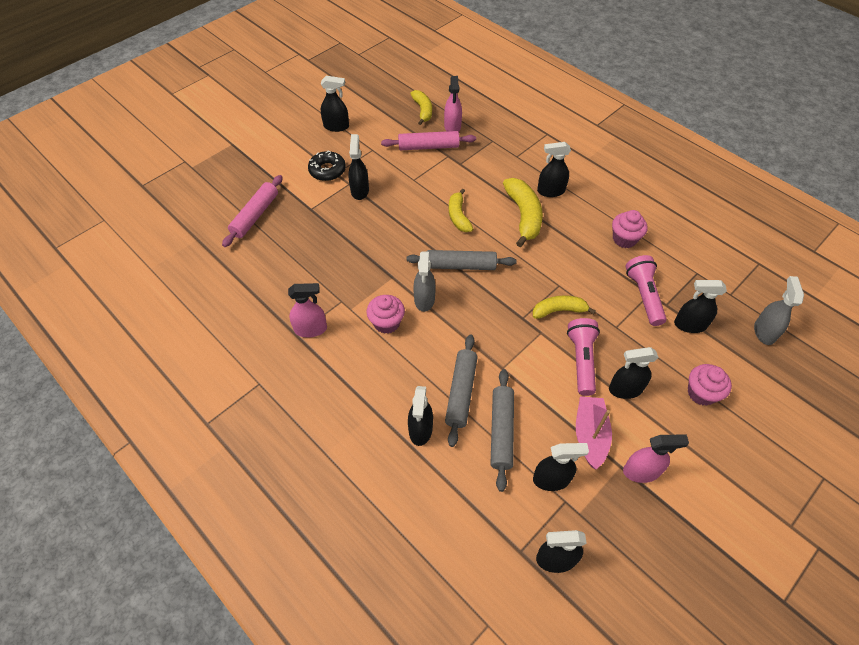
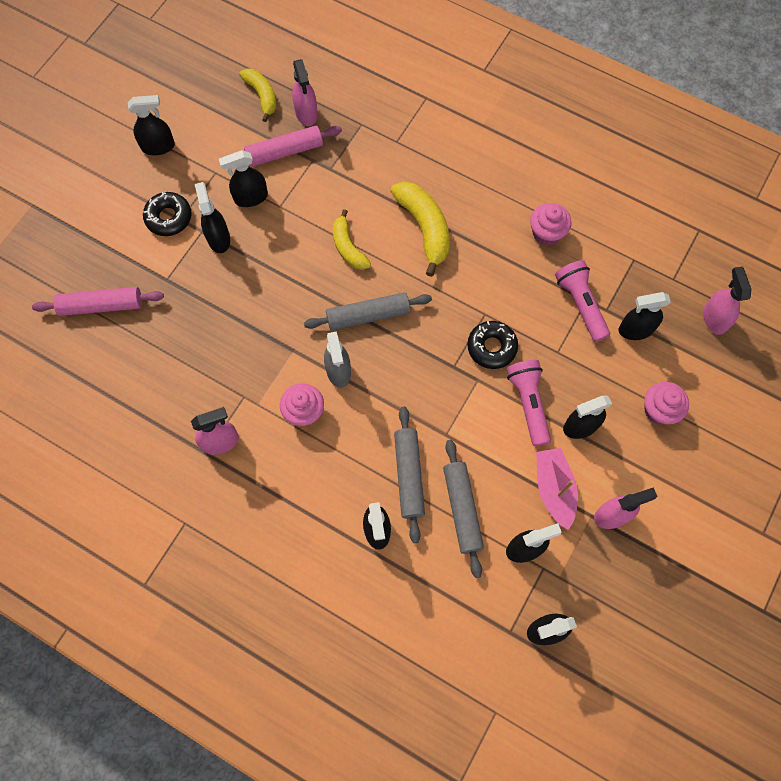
camera: 15 degrees left, 15 degrees up
pink rolling pin [222,175,283,247] -> pink rolling pin turned 75 degrees clockwise [32,287,164,316]
yellow banana [533,295,596,319] -> black donut [467,321,518,369]
black spray bottle [537,142,571,197] -> black spray bottle moved to [219,150,268,207]
grey spray bottle [754,276,804,345] -> pink spray bottle [703,267,751,335]

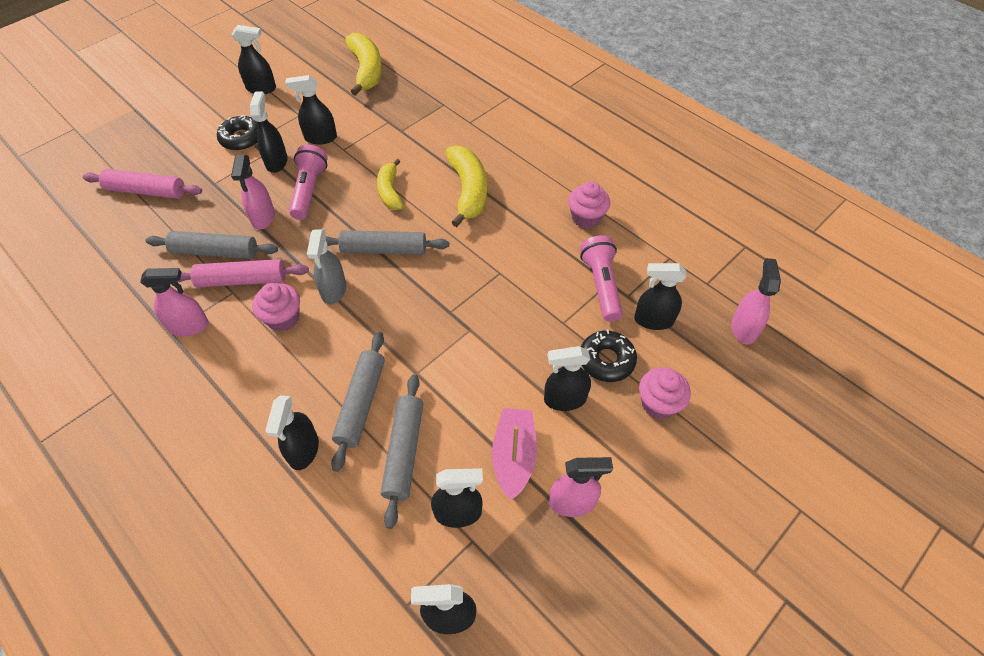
camera: 15 degrees right, 15 degrees down
yellow banana [239,69,276,122] -> yellow banana [345,33,382,96], size x1.56
pink rolling pin [244,126,342,167] -> pink rolling pin moved to [176,259,309,287]
pink spray bottle [292,59,318,126] -> pink spray bottle moved to [231,155,275,230]
black donut [467,321,518,369] -> black donut moved to [581,329,637,382]
pink flashlight [506,360,551,446] -> pink flashlight moved to [289,145,328,220]
none -> grey rolling pin [146,231,278,259]

